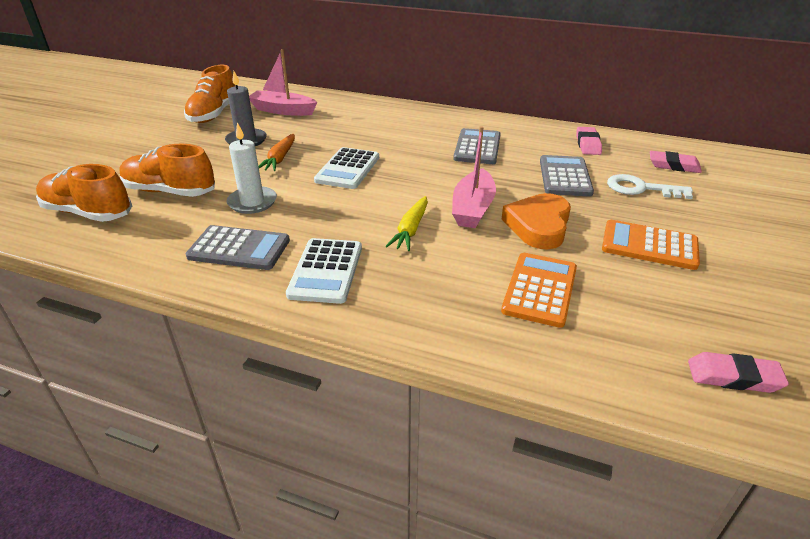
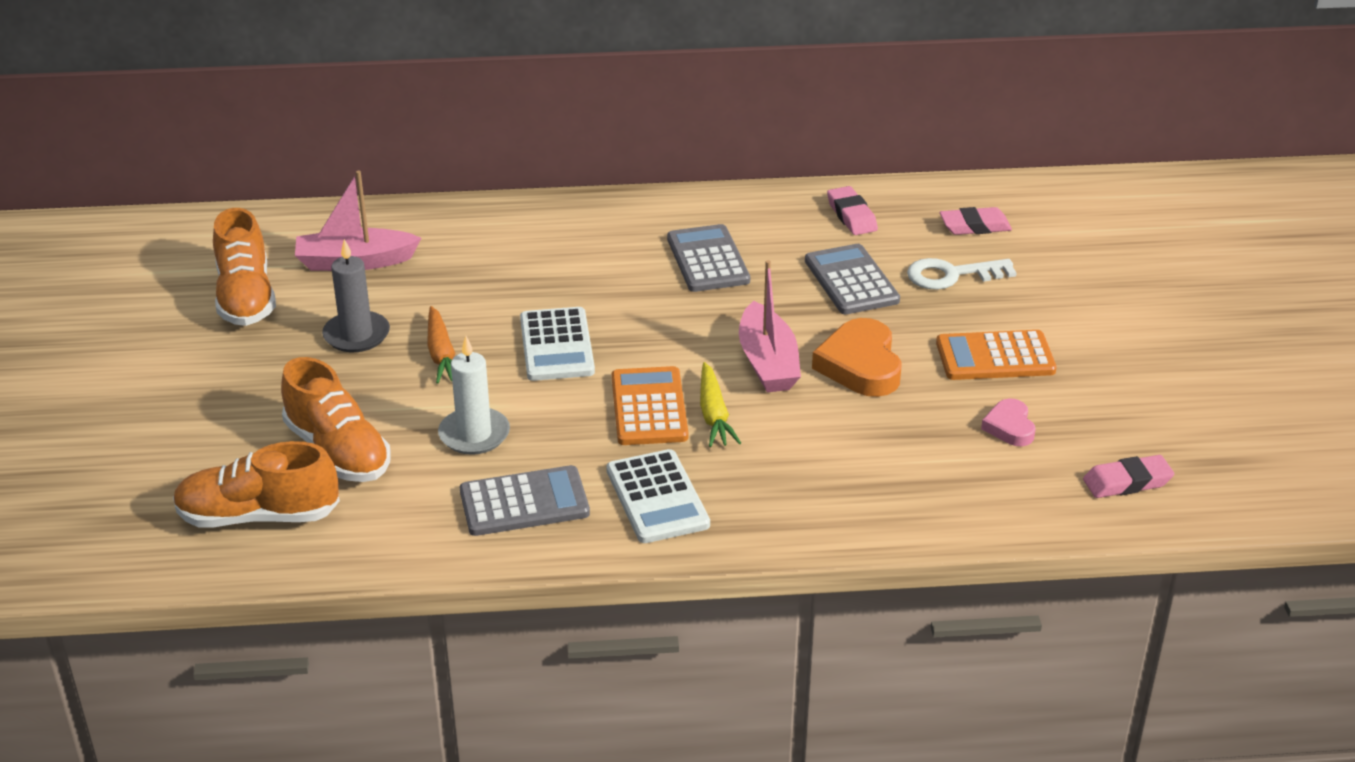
camera: 25 degrees left, 0 degrees up
orange shoe [119,144,215,197] -> orange shoe turned 120 degrees counterclockwise [281,357,391,482]
orange calculator [501,253,577,328] -> orange calculator moved to [612,366,688,445]
none -> pink heart [981,399,1035,446]

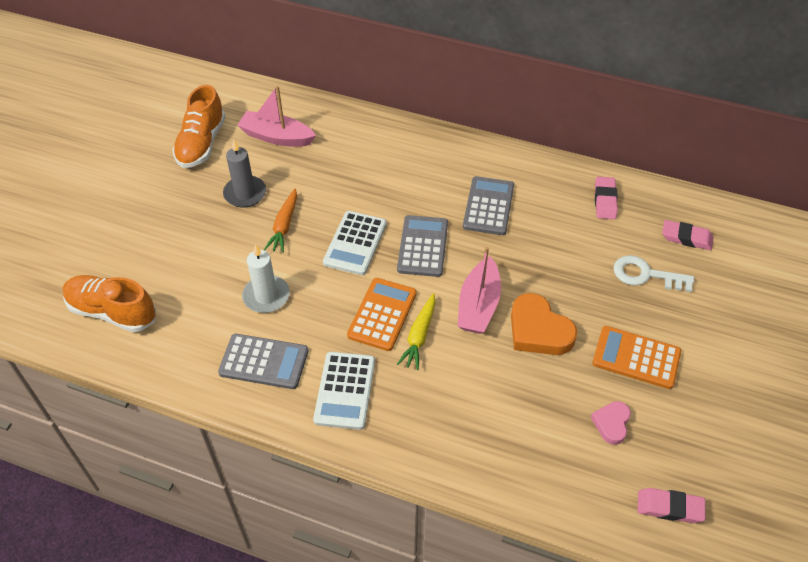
camera: 25 degrees right, 15 degrees up
orange shoe [281,357,391,482] -> none
grey calculator [805,244,900,314] -> grey calculator moved to [397,215,448,277]
orange heart [812,318,902,397] -> orange heart turned 60 degrees counterclockwise [511,293,577,355]

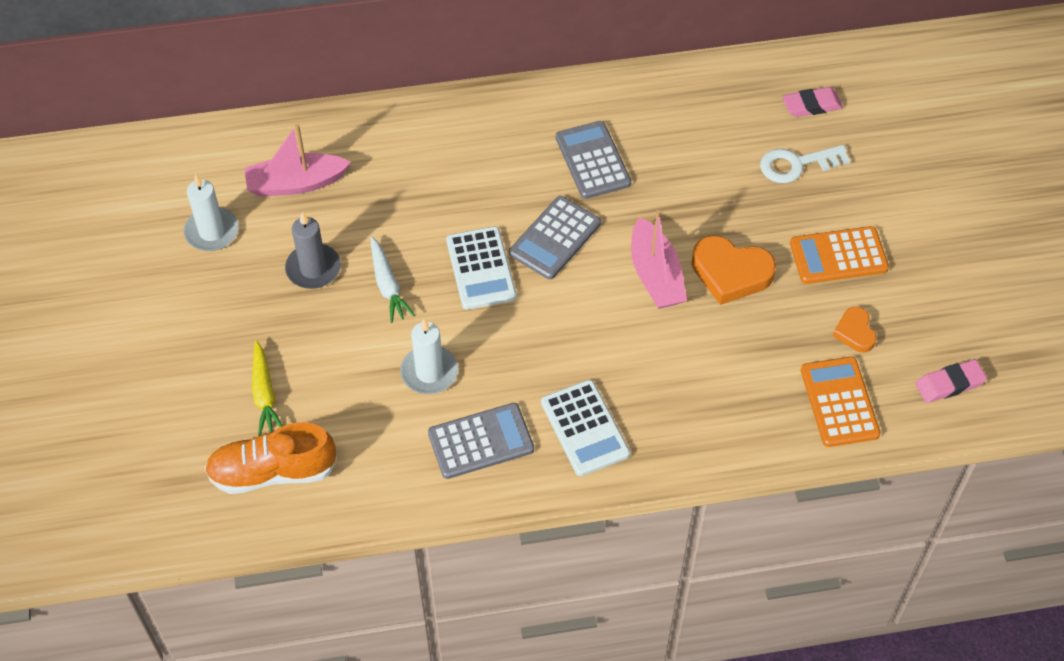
camera: 30 degrees left, 5 degrees up
orange shoe [172,85,226,168] -> white candle [184,174,239,251]
orange carrot [264,189,297,253] -> white carrot [370,237,415,323]
orange calculator [347,278,417,351] -> orange calculator moved to [801,357,881,447]
grey calculator [397,215,448,277] -> grey calculator turned 120 degrees counterclockwise [509,196,601,280]
yellow carrot [397,293,435,370] -> yellow carrot moved to [252,340,282,436]
pink heart [591,401,631,445] -> orange heart [833,307,877,352]
pink eraser [595,177,618,219] -> none

